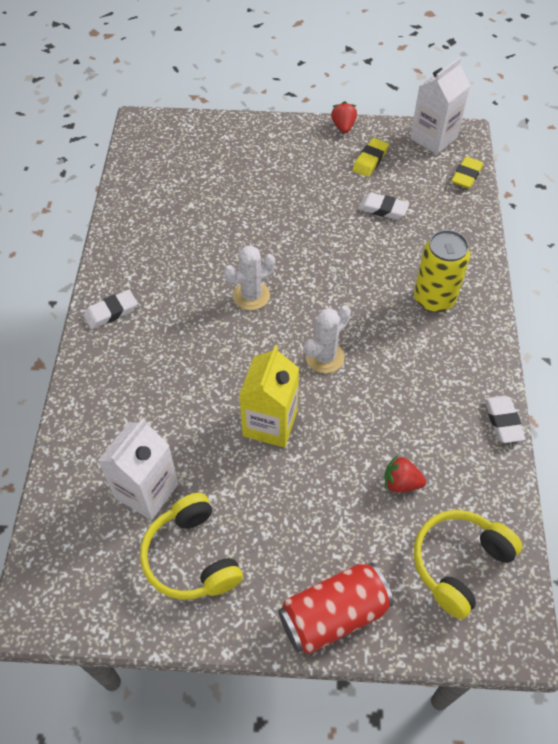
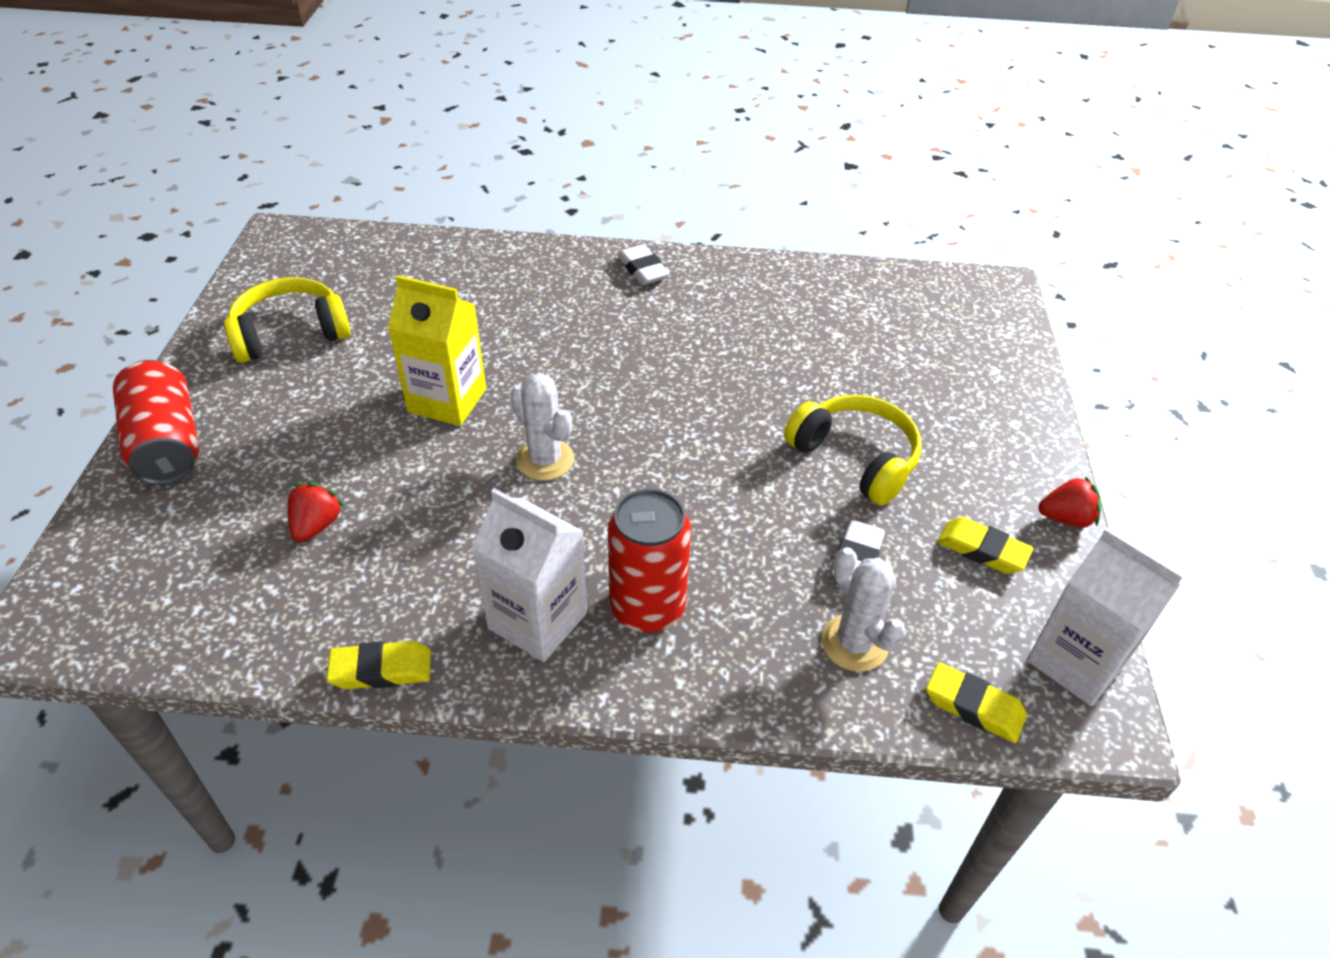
camera: 90 degrees right, 10 degrees down
white carton [98,418,179,520] -> white carton moved to [472,488,587,662]
white cactus [224,245,275,310] -> white cactus moved to [821,547,906,672]
yellow can [414,230,470,312] -> red can [608,489,691,633]
yellow headphones [414,510,522,619] -> yellow headphones moved to [784,395,922,505]
white eraser [484,396,525,443] -> yellow eraser [326,641,431,689]

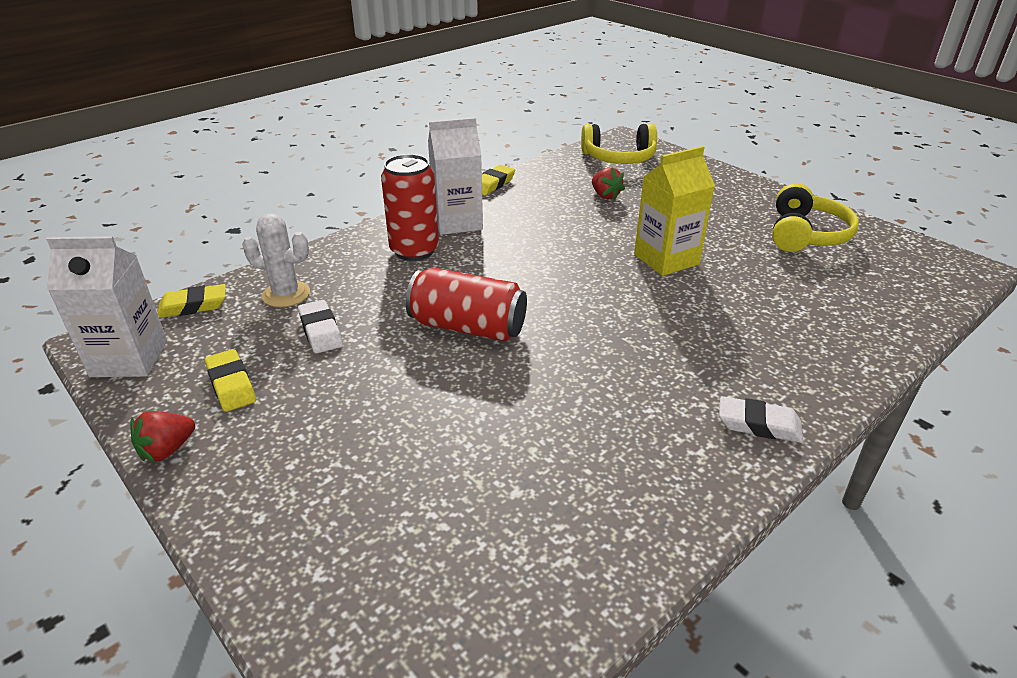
camera: 135 degrees right, 10 degrees down
red can [112,360,199,485] -> red can moved to [406,267,527,342]
white cactus [510,373,574,481] -> none
yellow headphones [784,395,922,505] -> yellow headphones moved to [581,124,657,164]
yellow eraser [937,517,1033,574] -> yellow eraser turned 75 degrees clockwise [205,349,256,412]

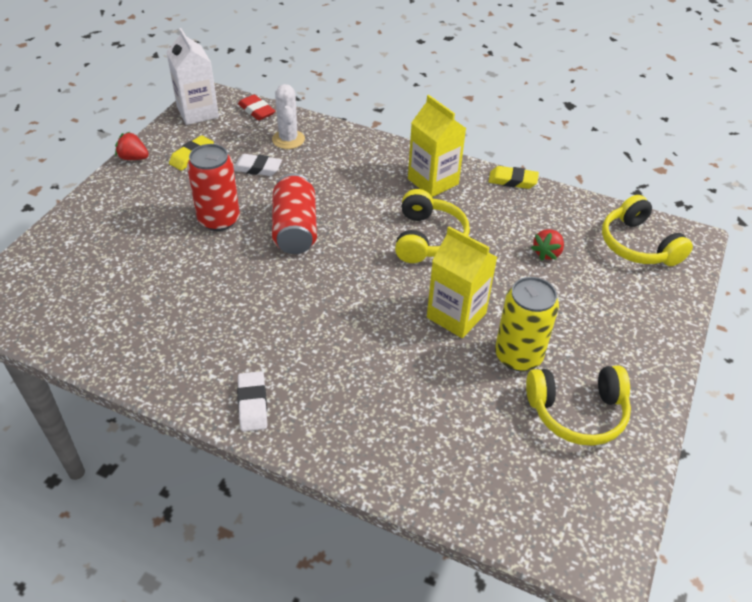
camera: 65 degrees right, 10 degrees up
yellow eraser [157,284,226,318] -> red eraser [238,95,275,120]
white eraser [298,300,343,353] -> white eraser turned 60 degrees clockwise [234,154,282,176]
red can [381,154,439,261] -> red can moved to [187,144,240,231]
white carton [428,117,483,235] -> yellow carton [408,95,467,197]
none -> yellow headphones [395,189,470,263]
none -> yellow can [495,277,559,371]

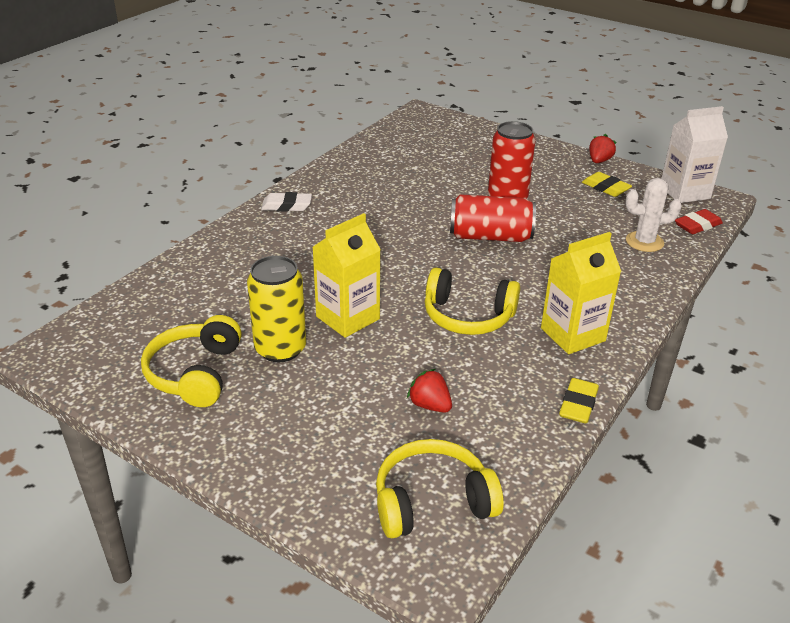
camera: 100 degrees right, 10 degrees down
white eraser [234,154,282,176] -> none

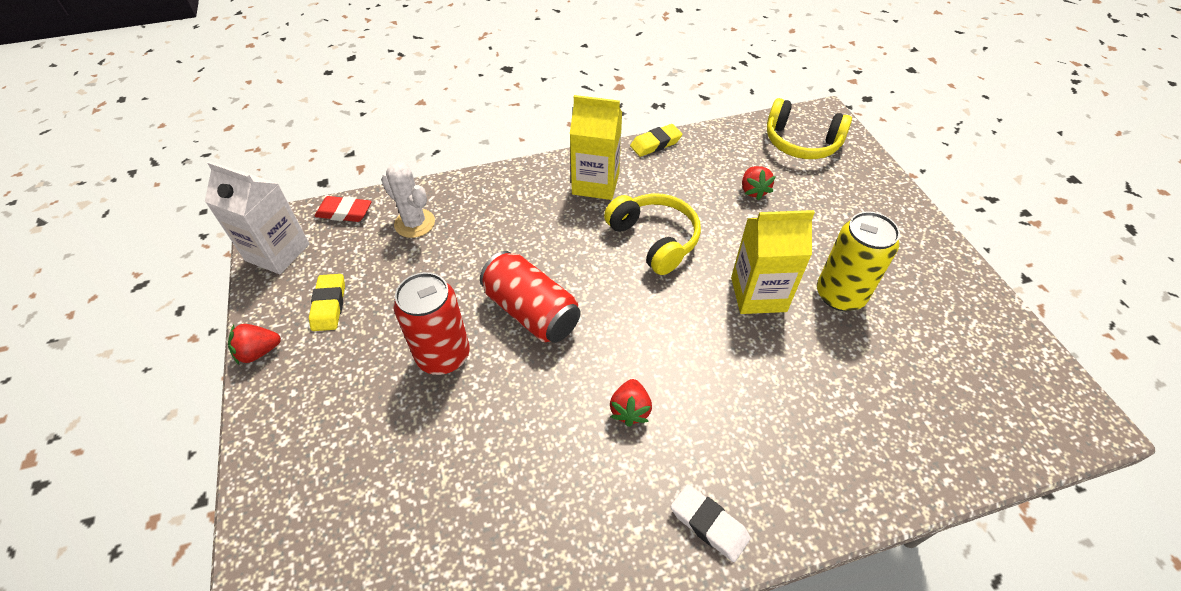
camera: 140 degrees left, 15 degrees up
yellow headphones [141,315,242,407] -> none
none -> red strawberry [610,379,652,427]

